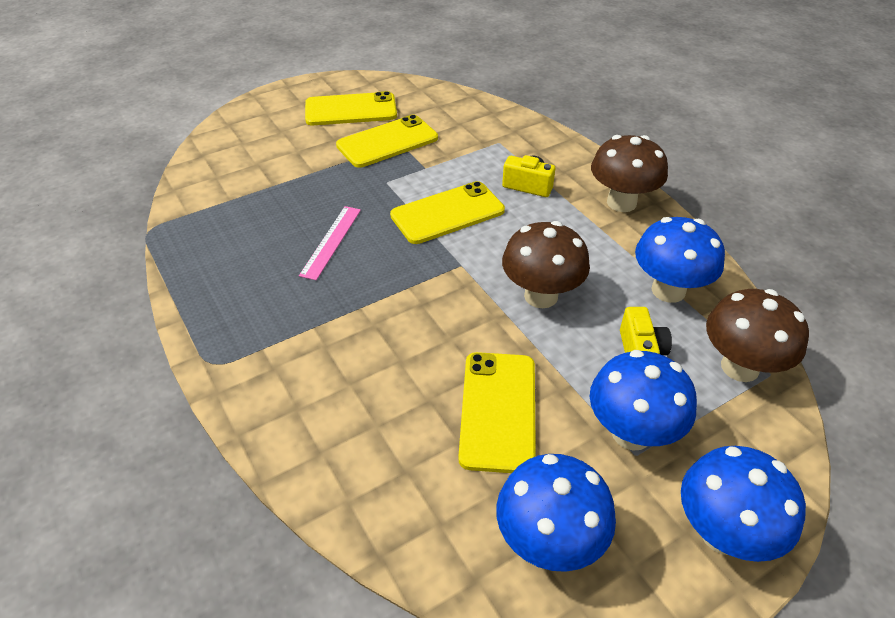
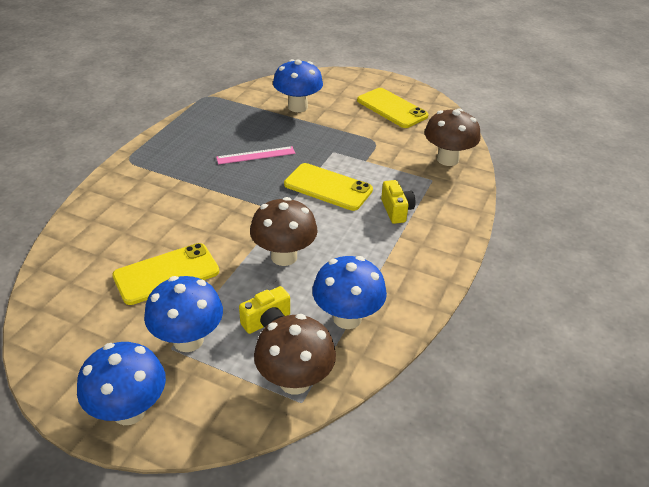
camera: 55 degrees right, 5 degrees down
yellow phone [336,115,438,168] -> none
blue mushroom [496,454,616,572] -> blue mushroom moved to [273,59,323,112]
brown mushroom [591,135,668,212] -> brown mushroom moved to [425,108,481,166]

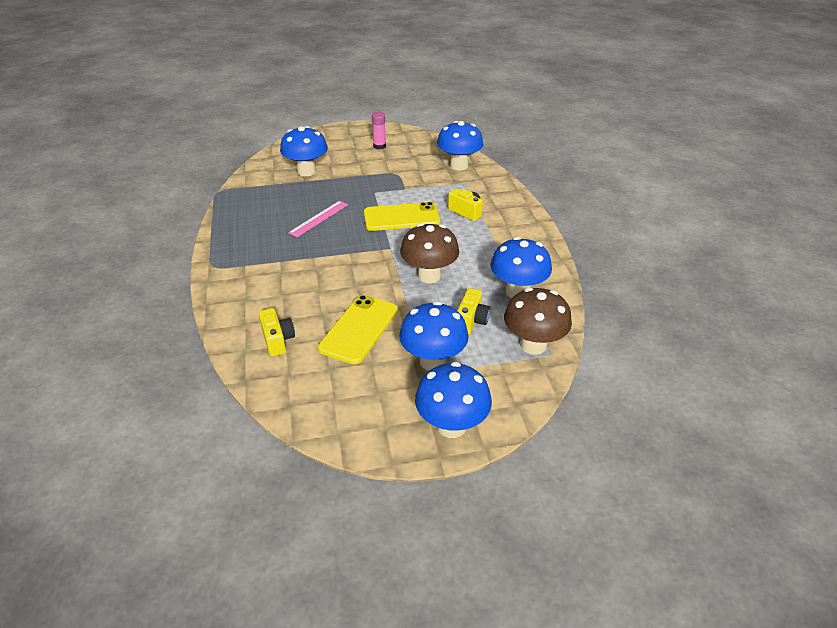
camera: 35 degrees left, 0 degrees up
yellow phone [357,88,429,128] -> pink glue stick [372,112,386,149]
brown mushroom [425,108,481,166] -> blue mushroom [437,121,483,171]
none -> yellow camera [259,308,295,357]

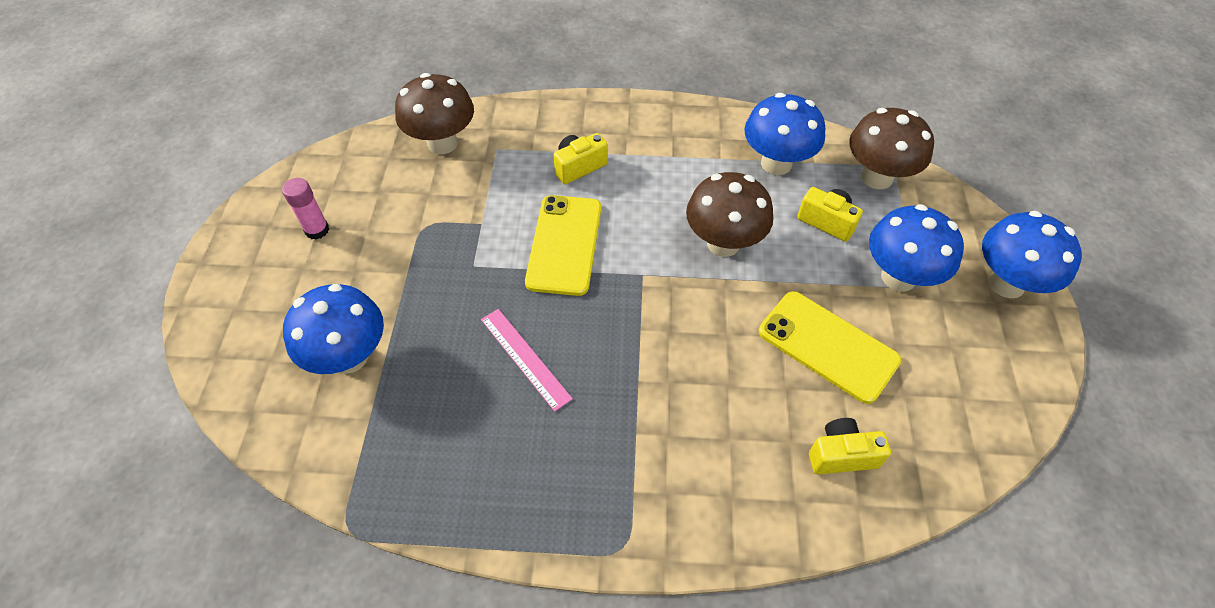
camera: 75 degrees left, 15 degrees up
blue mushroom [437,121,483,171] -> brown mushroom [395,73,474,154]

